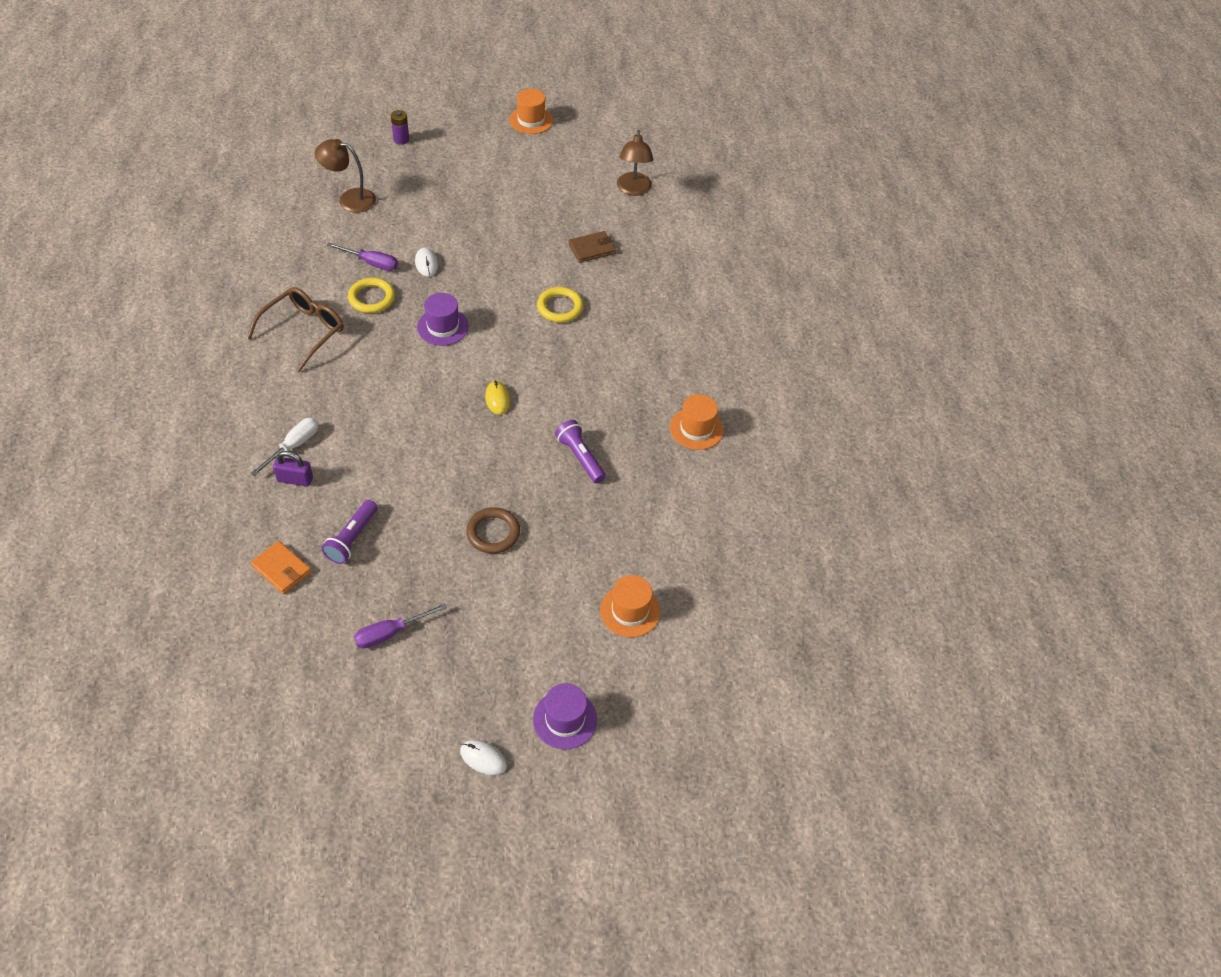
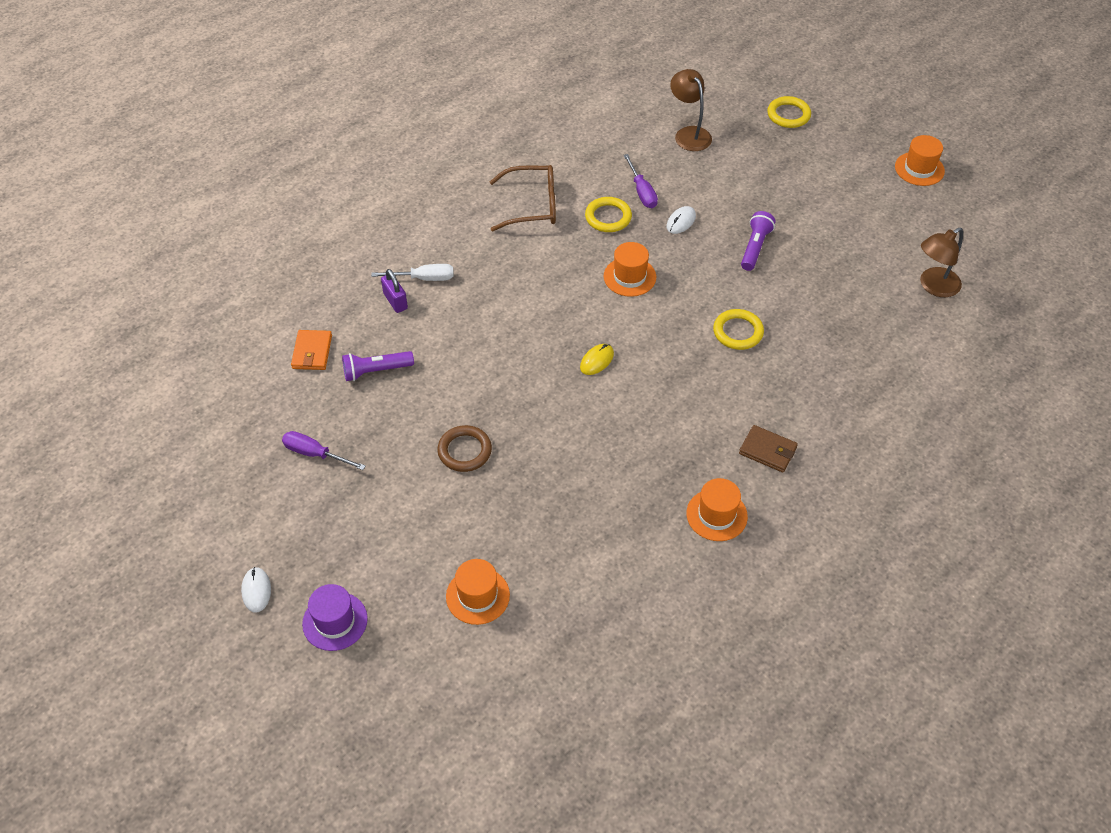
camera: 55 degrees right, 0 degrees up
purple battery [391,110,409,145] -> yellow ring [767,96,811,128]
purple hat [417,293,469,346] -> orange hat [604,242,656,297]
purple flashlight [555,420,606,483] -> purple flashlight moved to [741,211,776,271]
brown wallet [569,231,616,263] -> brown wallet moved to [739,425,798,473]

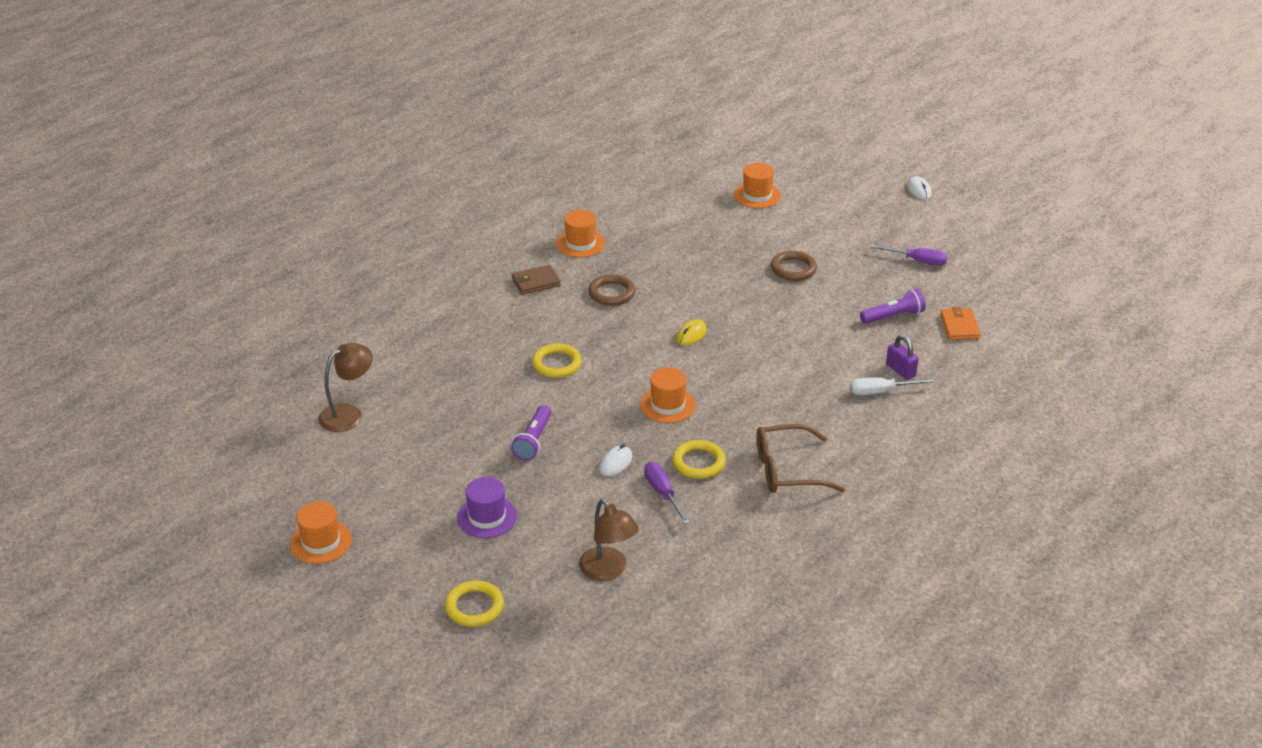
camera: 175 degrees right, 15 degrees down
purple hat [302,584,368,651] -> purple hat moved to [457,477,517,538]
brown wallet [739,425,798,473] -> brown wallet turned 45 degrees counterclockwise [512,265,561,295]
none -> brown ring [588,274,635,306]

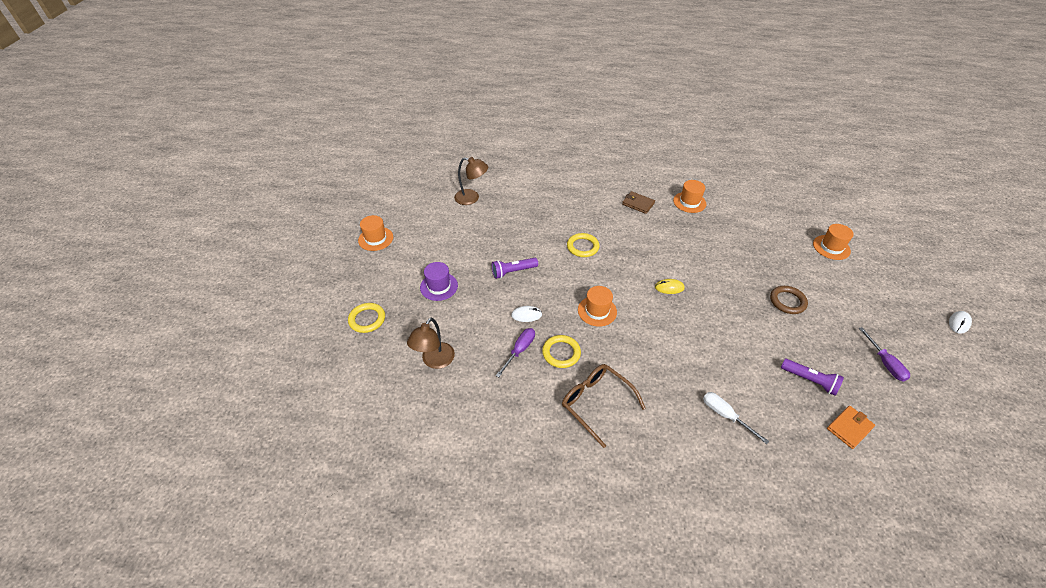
camera: 55 degrees right, 10 degrees up
brown ring [588,274,635,306] -> none
purple padlock [886,335,919,380] -> none

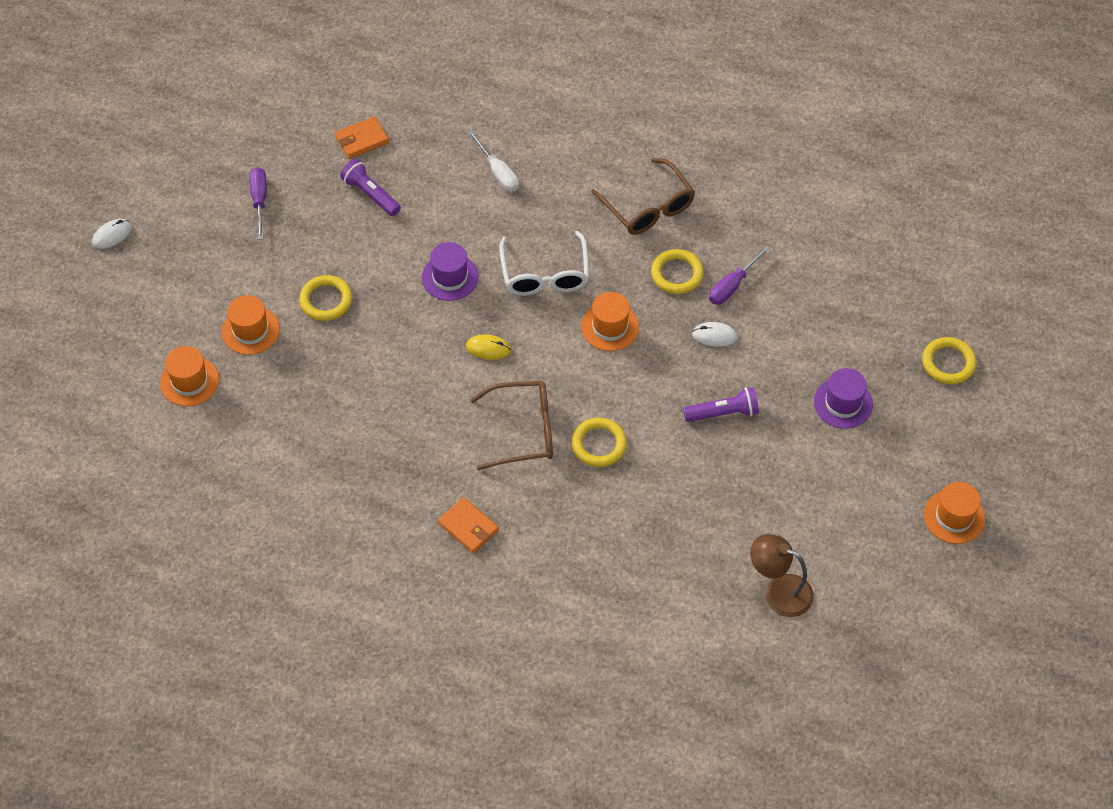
camera: 170 degrees left, 10 degrees up
brown lamp [407,318,455,369] -> none
brown wallet [622,191,655,214] -> orange wallet [438,497,499,554]
orange hat [673,180,707,213] -> orange hat moved to [222,295,280,355]
brown ring [770,286,808,314] -> yellow ring [299,275,352,321]
none -> purple hat [422,242,479,301]
none -> brown glasses [470,381,553,470]
none -> white glasses [499,231,589,296]

